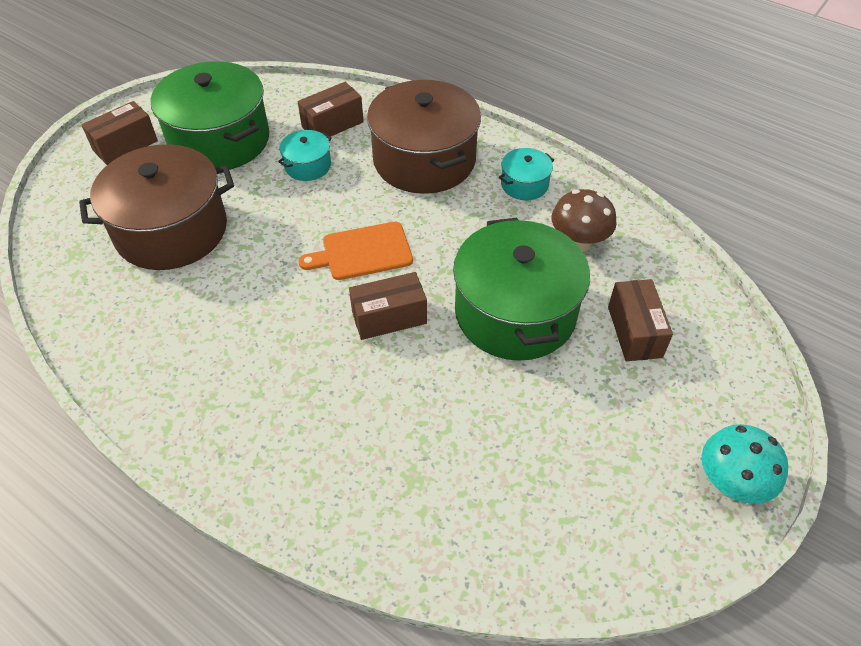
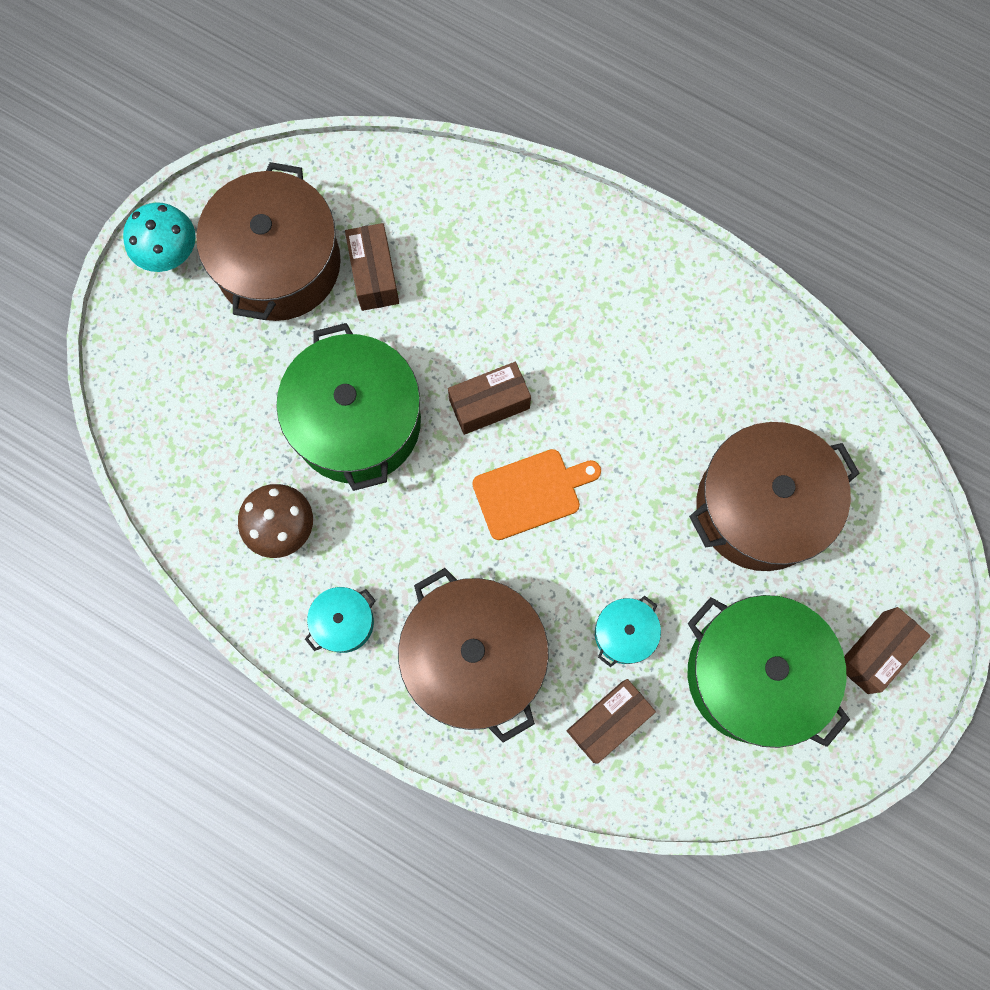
camera: 175 degrees right, 25 degrees up
brown box [608,279,673,361] -> brown box moved to [345,223,399,311]
none -> brown pot [196,162,341,321]

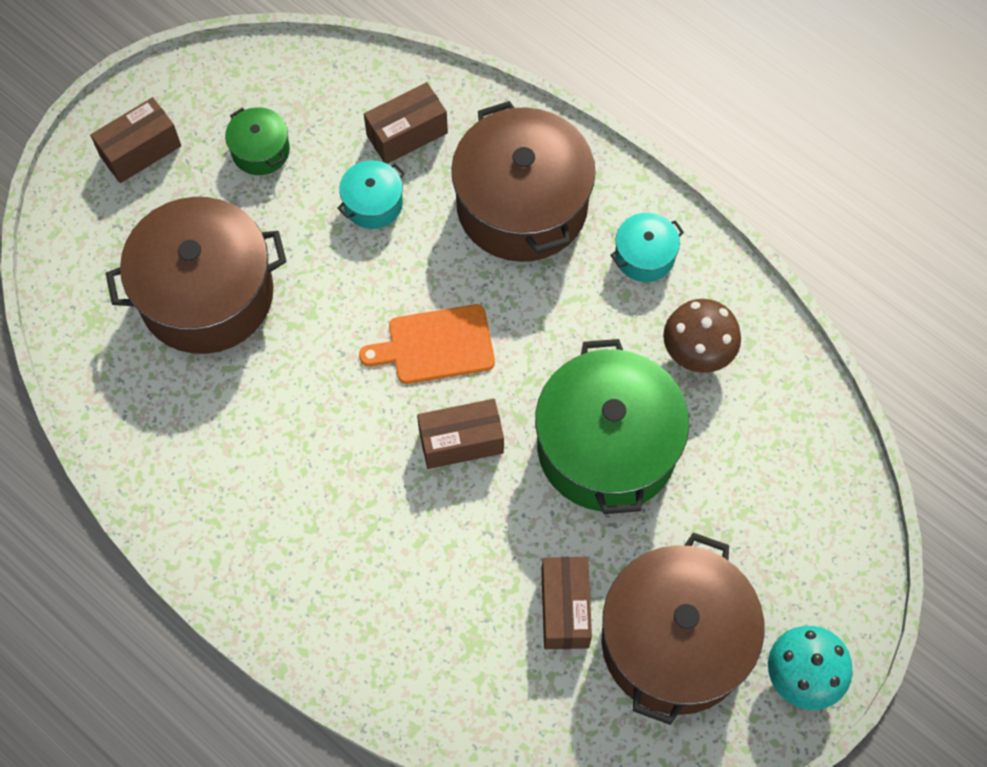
camera: 170 degrees left, 10 degrees down
green pot [688,595,850,748] -> green pot [225,107,290,175], size x0.45

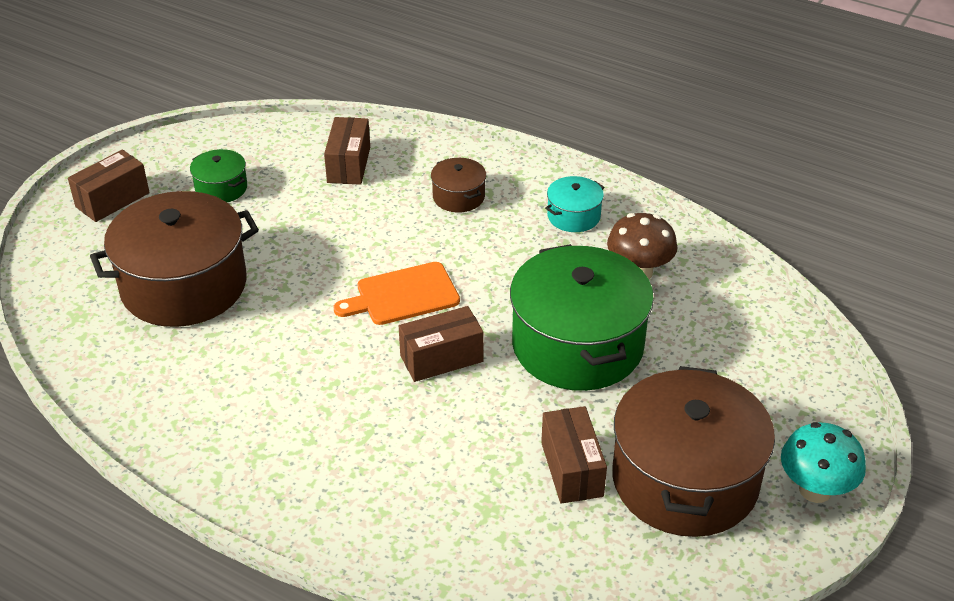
camera: 10 degrees left, 25 degrees down
turquoise pot [337,160,405,229] -> none
brown box [364,82,448,164] -> brown box turned 45 degrees counterclockwise [324,117,370,185]
brown pot [451,101,596,262] -> brown pot [431,158,486,212], size x0.45

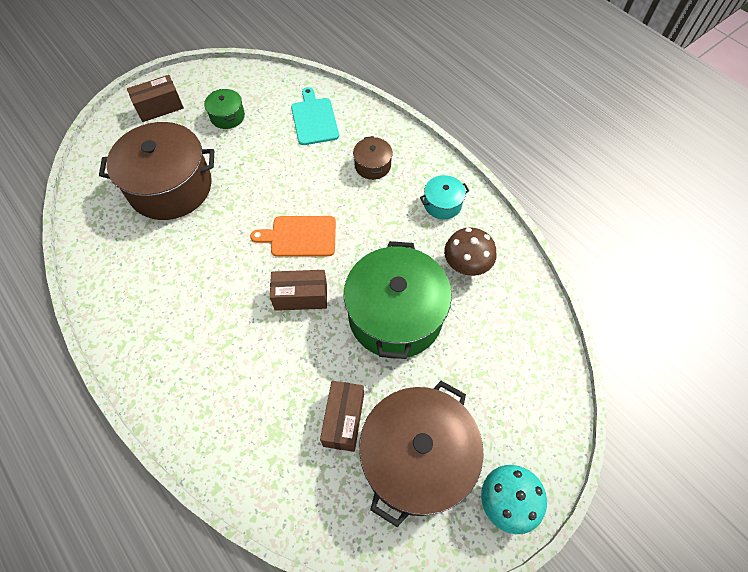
camera: 20 degrees right, 20 degrees up
brown box [324,117,370,185] -> turquoise cutting board [291,87,339,145]

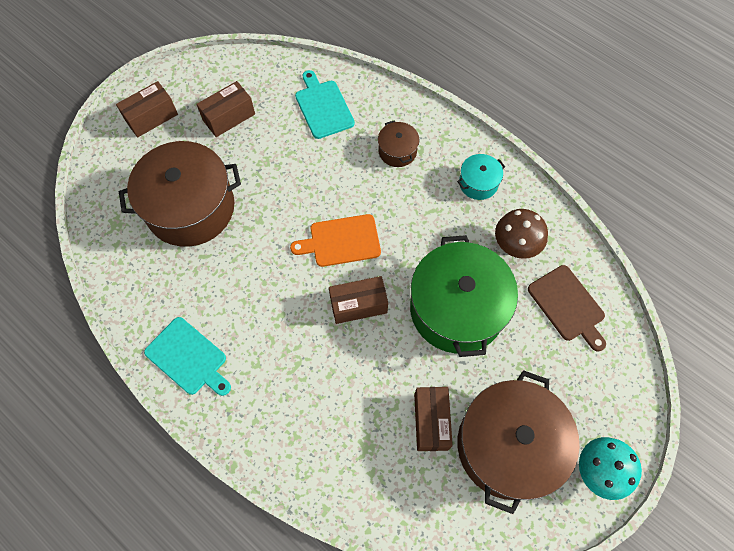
camera: 10 degrees left, 5 degrees up
green pot [204,89,245,129] -> brown box [196,81,255,137]
none -> turquoise cutting board [144,317,231,396]
none -> brown cutting board [528,265,606,351]

